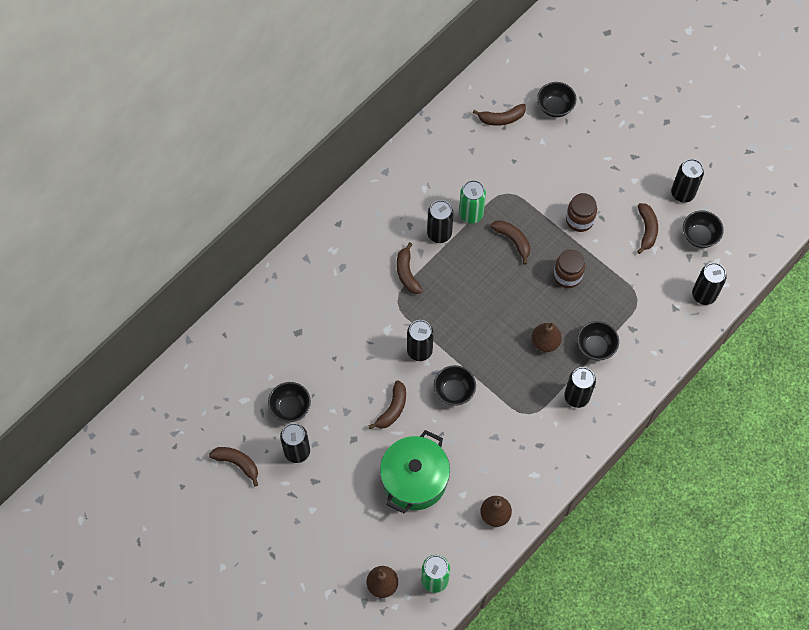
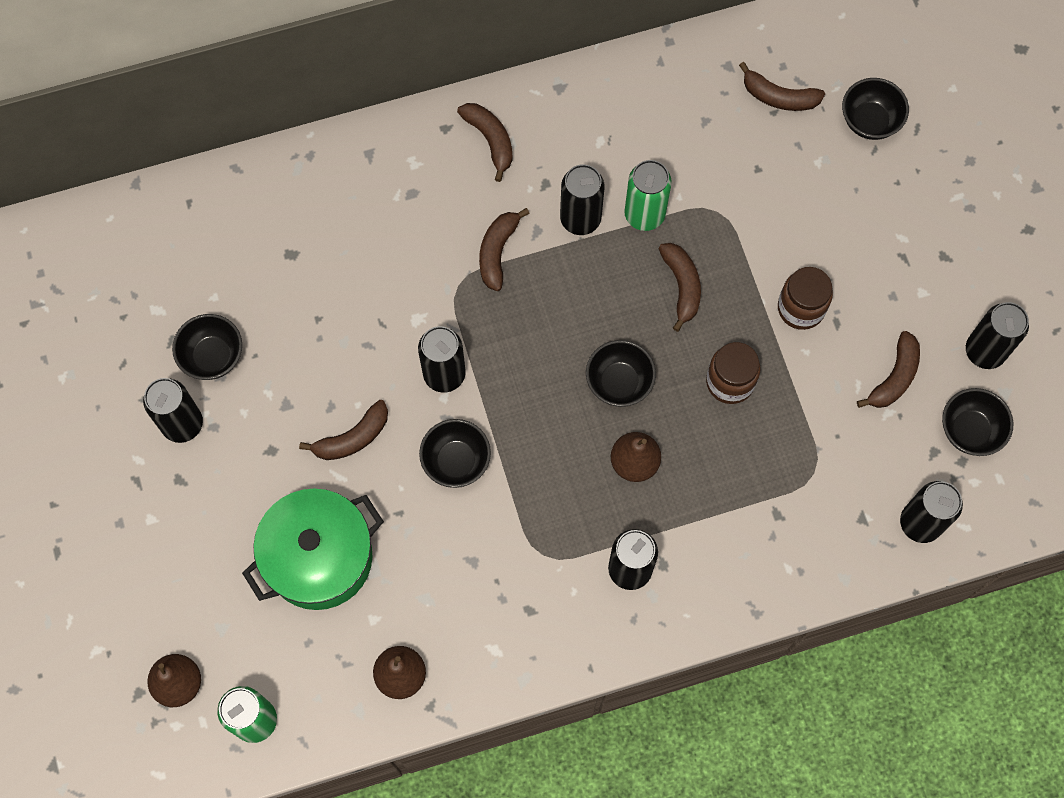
camera: 30 degrees right, 5 degrees up
brown banana [209,447,258,486] -> brown banana moved to [457,103,513,182]
black bowl [577,321,619,361] -> black bowl moved to [586,340,656,407]

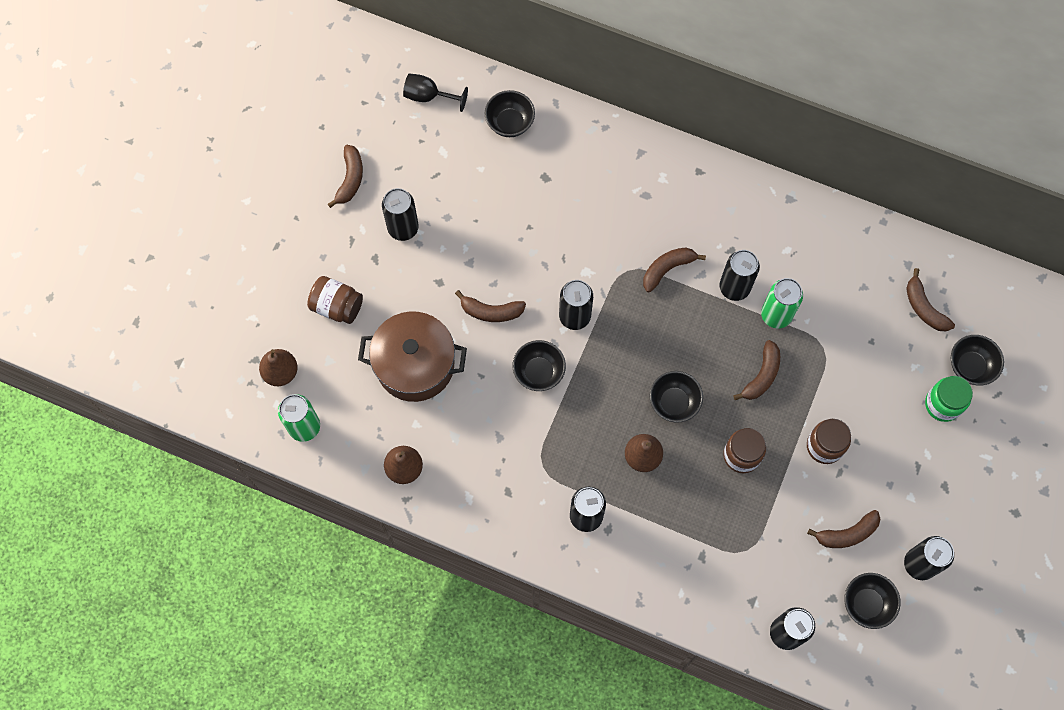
camera: 40 degrees right, 0 degrees up
black bowl [172,314,242,380] -> black bowl moved to [485,90,535,137]
green pot [242,489,384,610] -> brown pot [358,312,467,402]
brown banana [457,103,513,182] -> brown banana moved to [328,145,363,208]
none -> brown jar [307,276,363,324]
none -> black goblet [403,74,468,112]
none -> green jar [925,376,973,422]

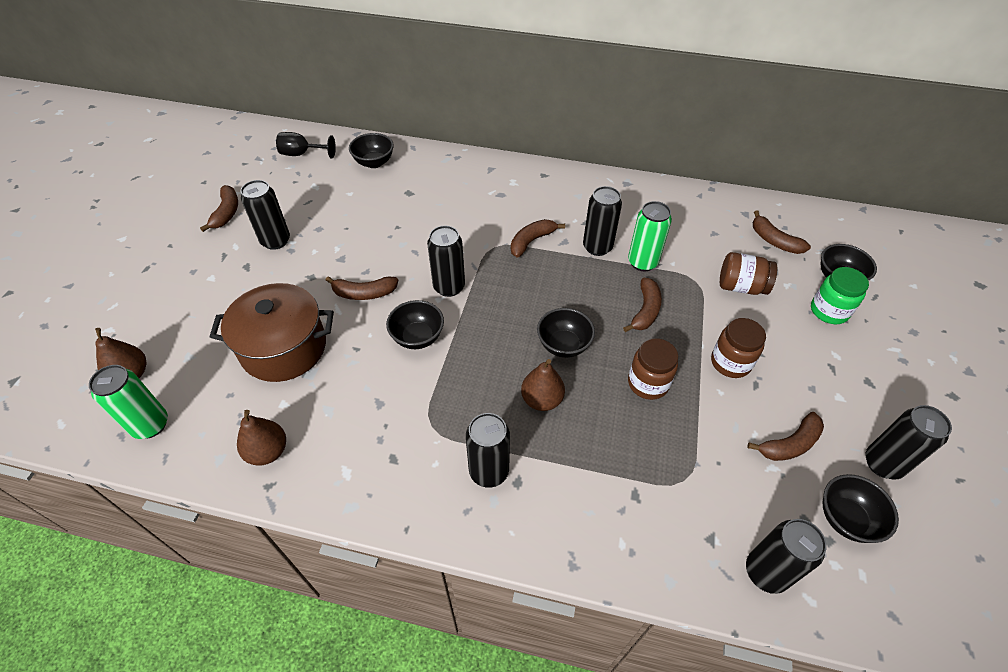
camera: 10 degrees left, 20 degrees down
brown jar [307,276,363,324] -> brown jar moved to [720,252,777,295]

